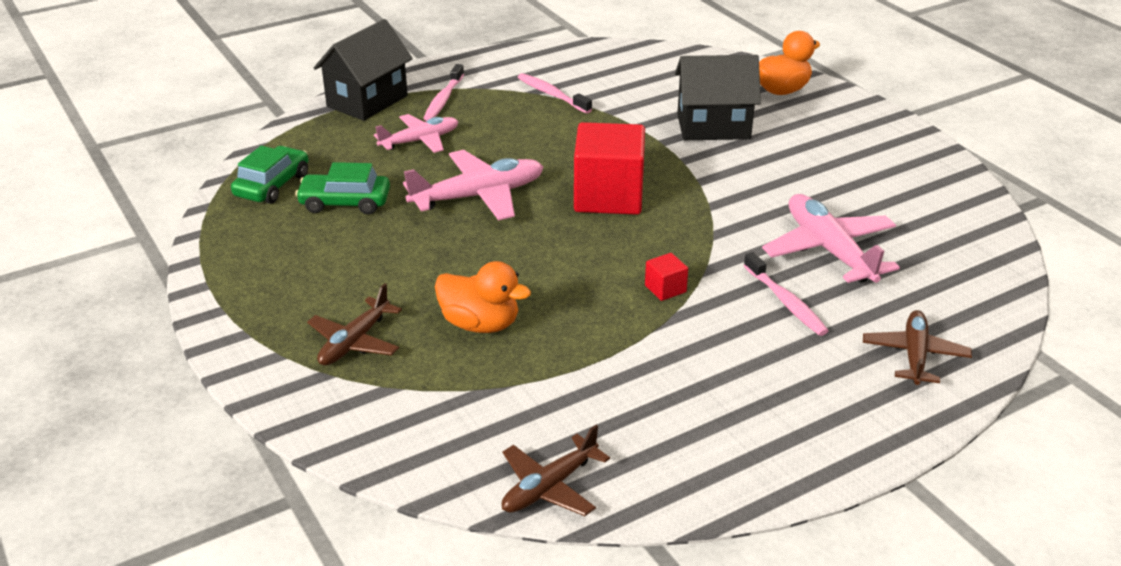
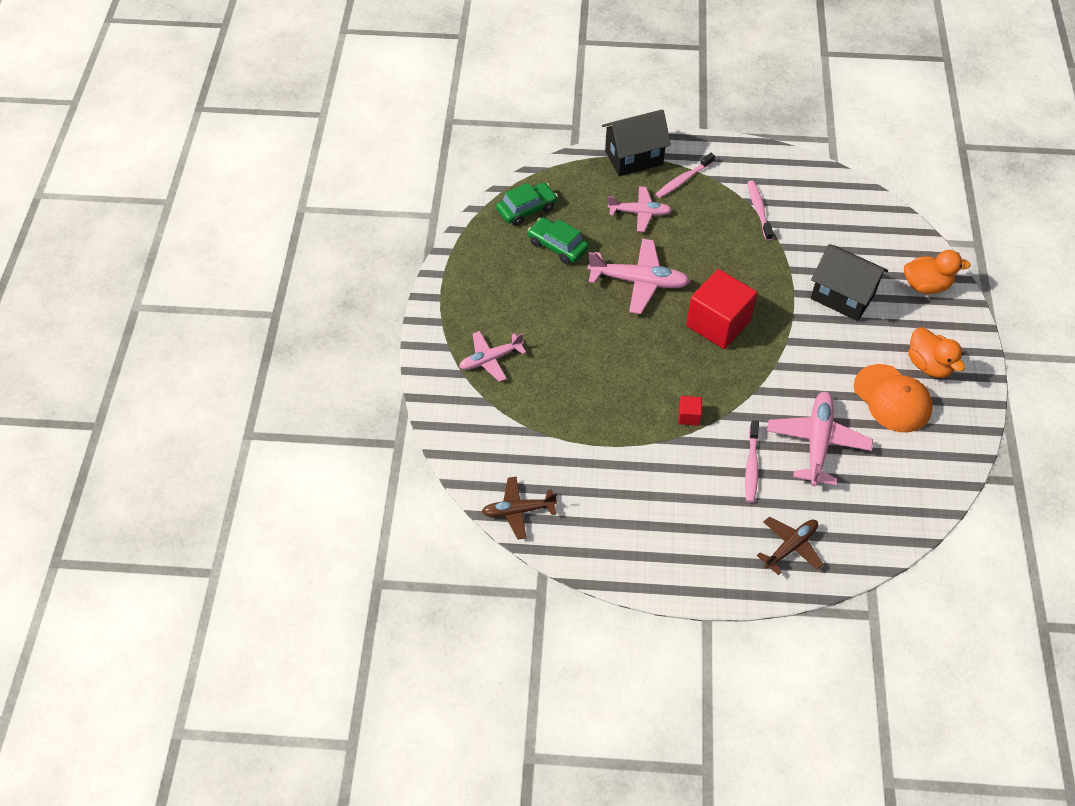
camera: 35 degrees right, 20 degrees up
brown plane [307,283,402,366] -> pink plane [459,331,526,382]
orange duck [435,261,531,333] -> orange duck moved to [908,327,965,378]
none -> orange cap [854,364,933,432]

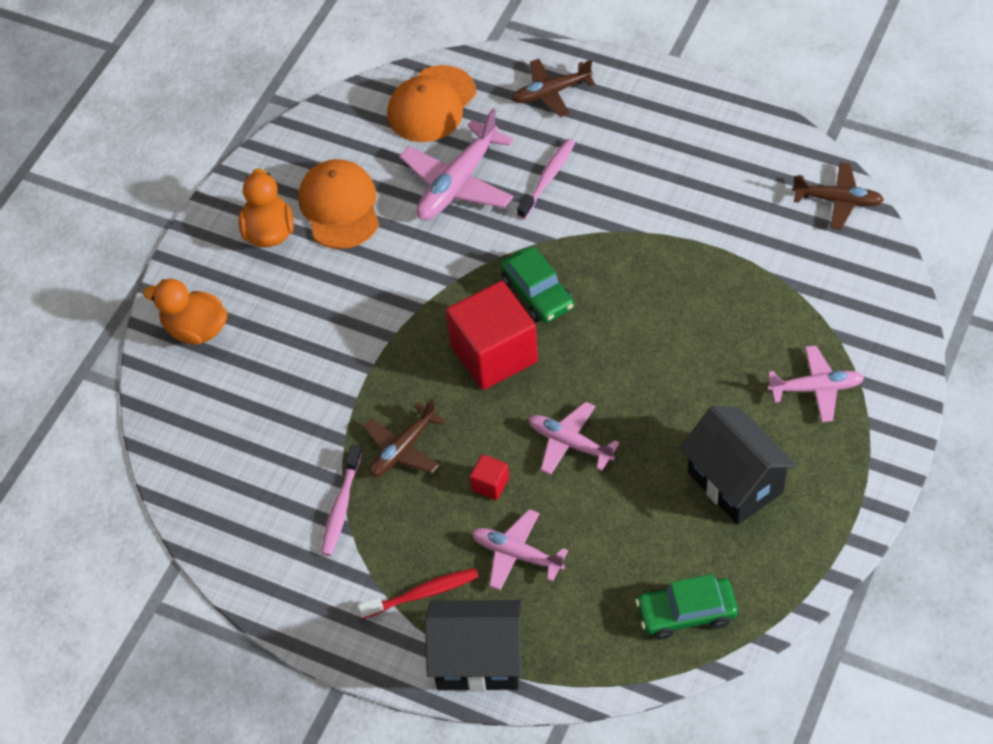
camera: 155 degrees left, 0 degrees up
green car [528,217,589,264] -> green car moved to [500,247,574,323]
pink plane [587,239,690,314] -> pink plane [528,402,620,475], size x0.65
pink toothbrush [656,153,715,198] -> red toothbrush [357,568,479,619]
red cube [678,396,702,426] -> red cube moved to [470,454,509,500]
black house [811,244,888,321] -> black house moved to [679,406,797,525]
none -> brown plane [363,398,446,477]
none -> orange cap [387,65,476,142]

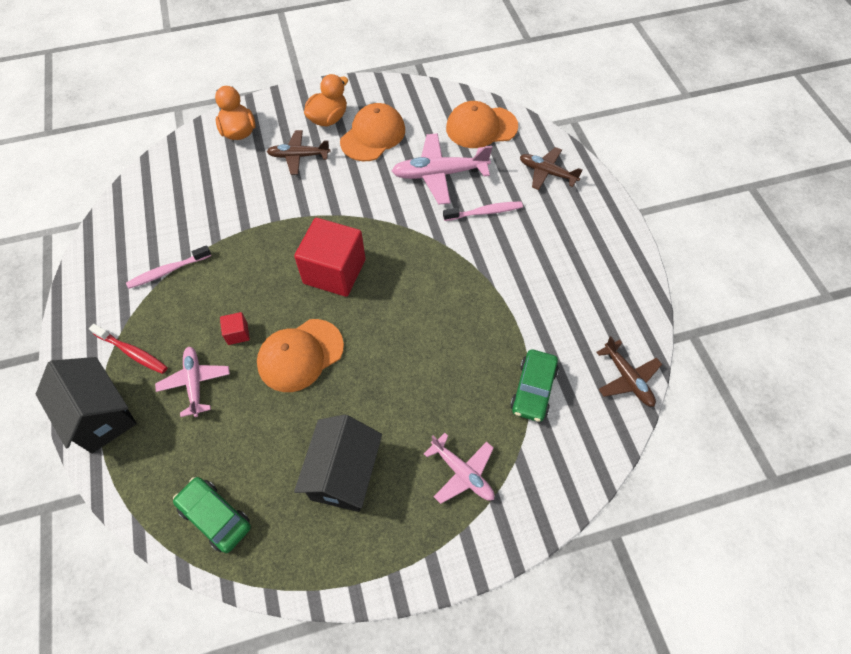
camera: 45 degrees right, 5 degrees up
brown plane [363,398,446,477] -> brown plane moved to [267,130,330,175]
green car [500,247,574,323] -> green car moved to [510,349,559,422]
pink plane [528,402,620,475] -> orange cap [257,319,344,392]

